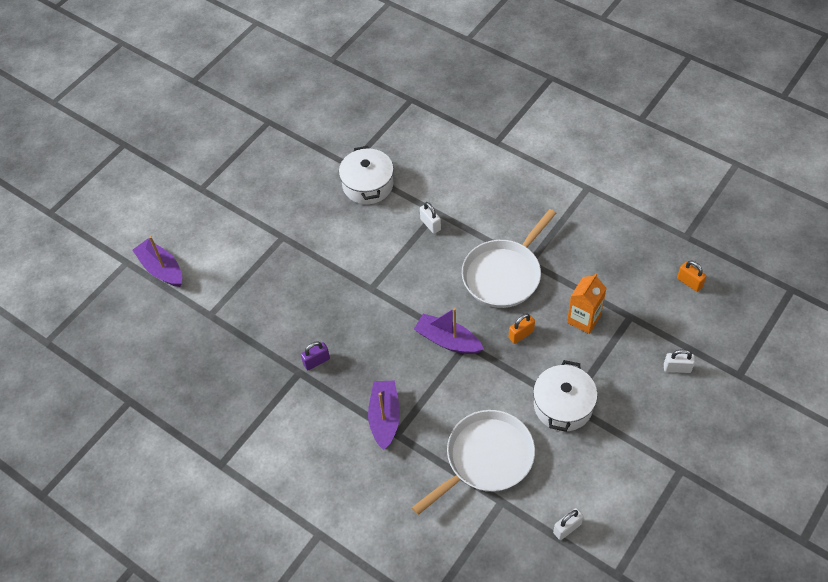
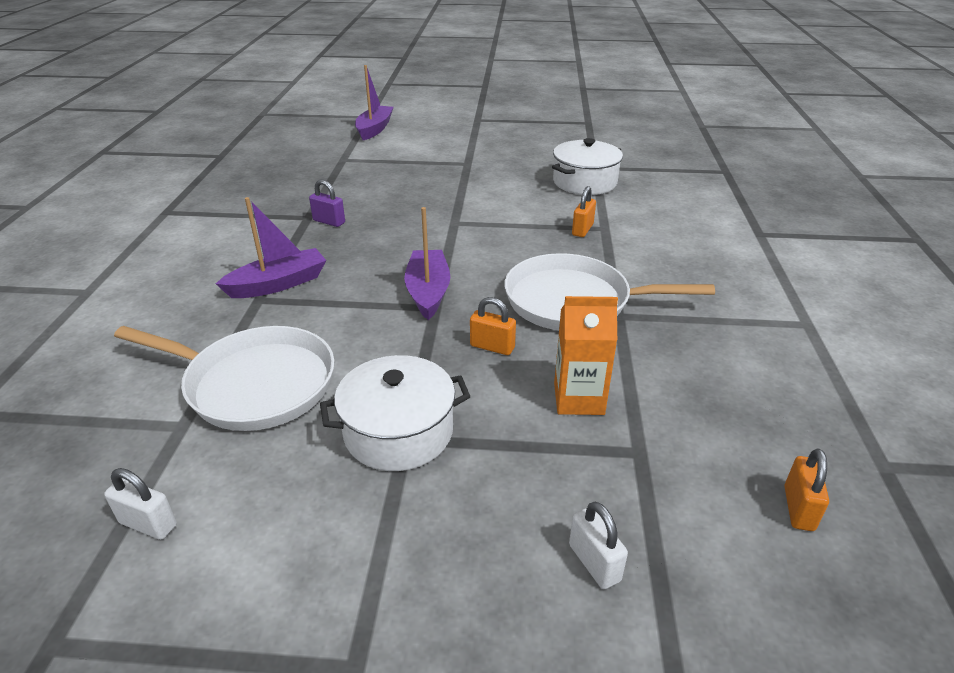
camera: 55 degrees right, 20 degrees down
white padlock [420,202,441,234] -> orange padlock [572,186,596,237]

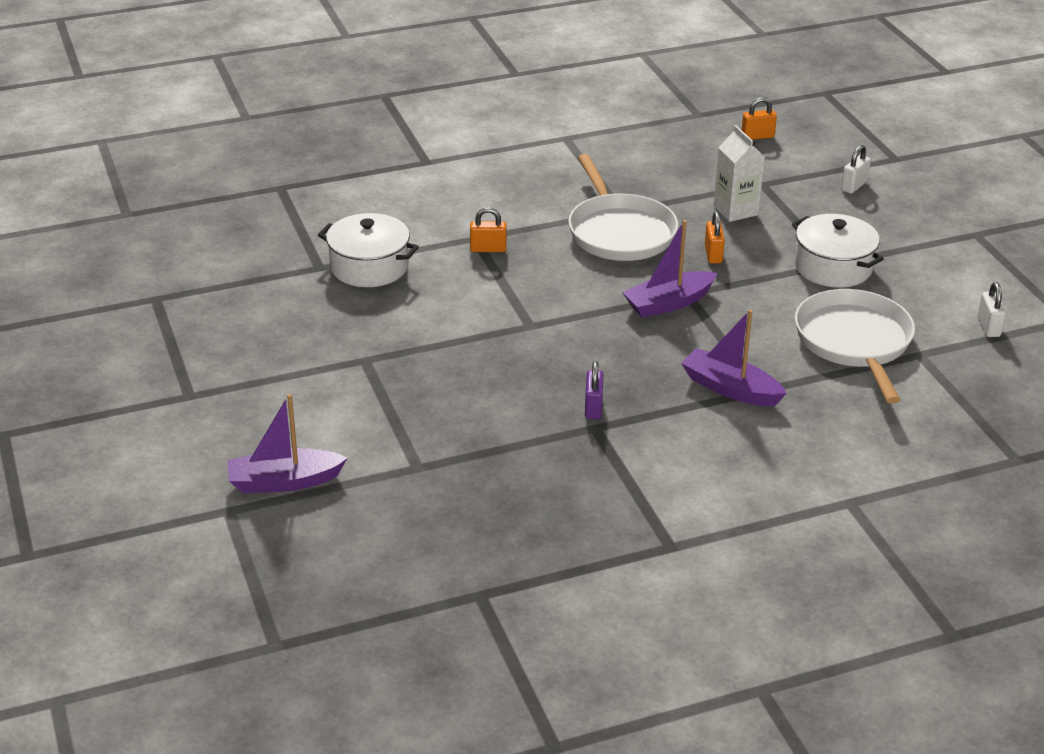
camera: 115 degrees left, 0 degrees up
orange carton [554,296,618,415] -> white carton [713,125,765,222]

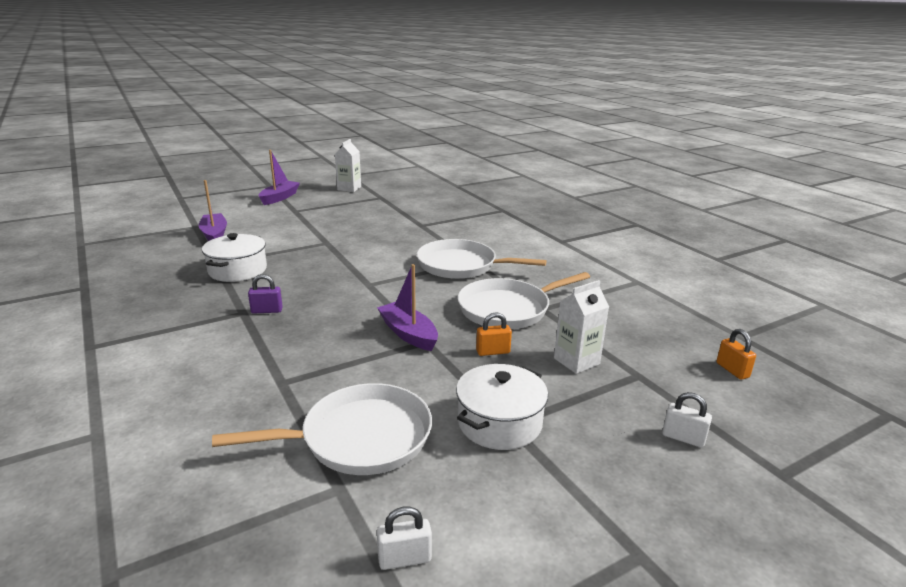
camera: 80 degrees right, 10 degrees down
white pot [318,213,419,287] -> white pot moved to [202,233,267,282]
orange padlock [470,207,506,252] -> white pan [417,239,546,279]
purple boat [681,309,787,406] -> purple boat moved to [259,150,300,205]
none -> white carton [335,139,361,192]

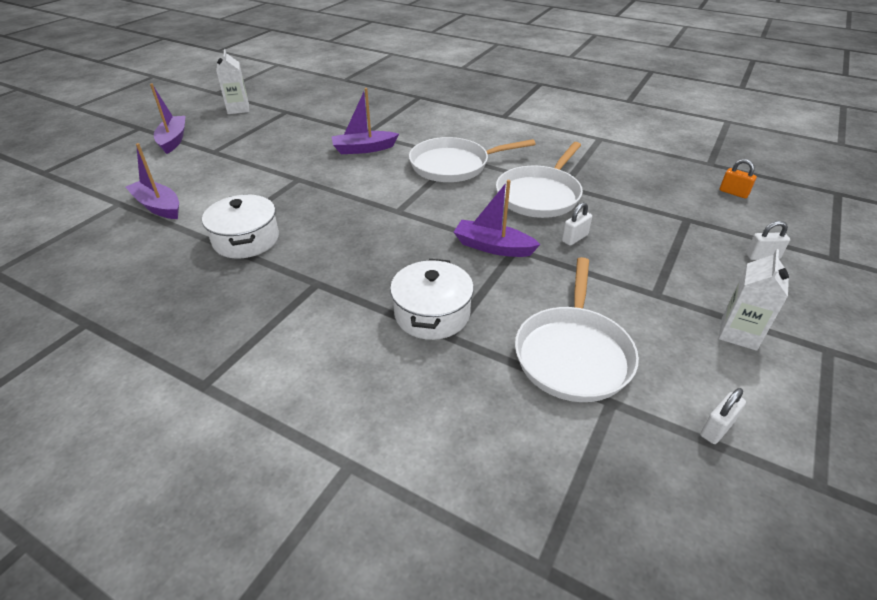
camera: 30 degrees left, 15 degrees up
white pan [212,383,432,475] -> white pan turned 150 degrees clockwise [515,257,639,402]
purple padlock [248,274,283,314] -> none
white pot [456,364,548,450] -> white pot moved to [390,259,474,340]
orange padlock [476,312,512,356] -> white padlock [562,202,592,246]
white carton [554,280,609,374] -> white carton moved to [719,249,789,351]
none -> purple boat [331,88,399,154]

